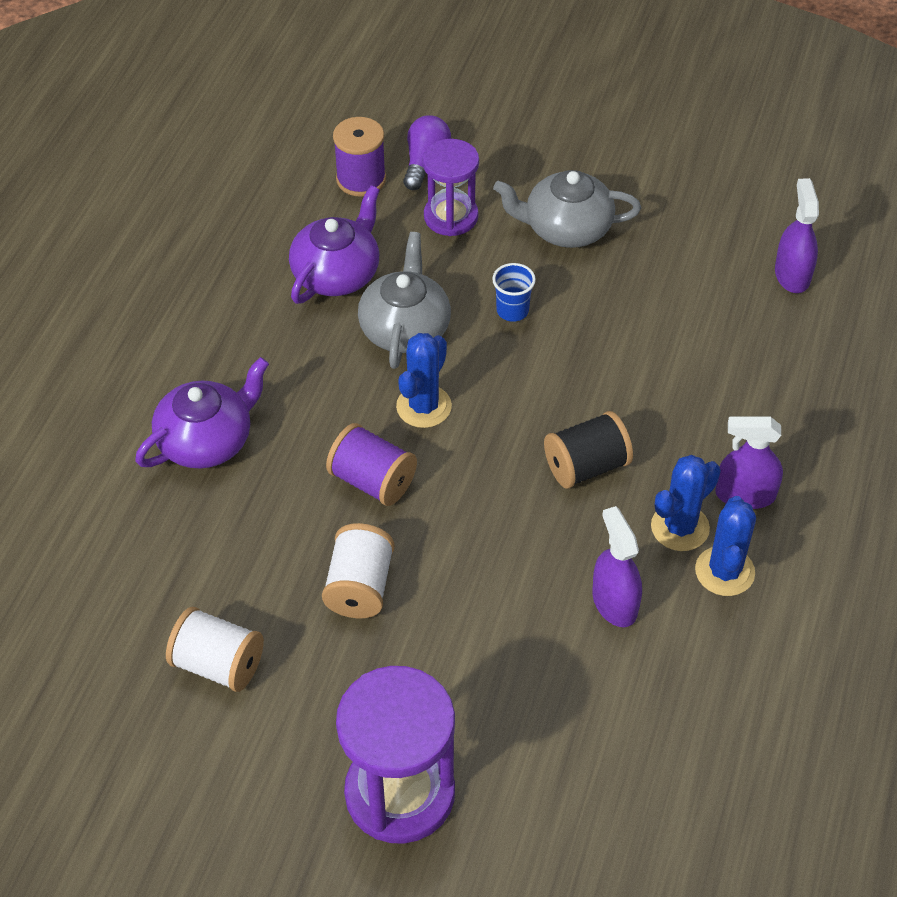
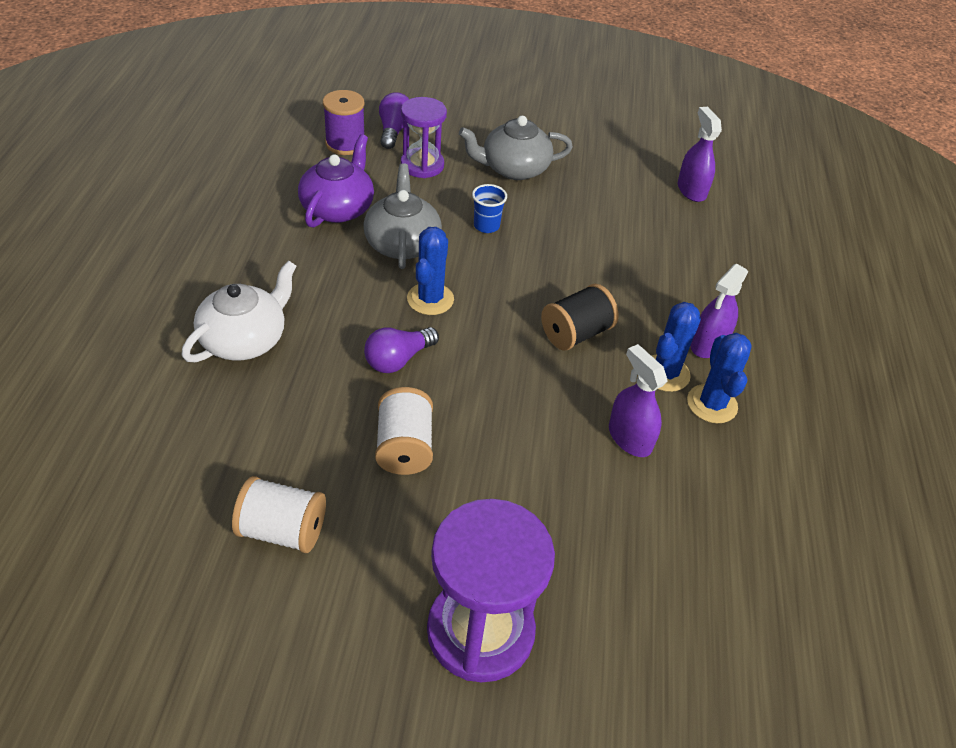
camera: 15 degrees left, 5 degrees down
purple teapot [135,357,269,469] -> white teapot [182,260,297,362]
purple spool [326,423,417,506] -> purple light bulb [364,327,439,373]
purple spray bottle [715,416,783,509] -> purple spray bottle turned 45 degrees counterclockwise [690,264,748,358]

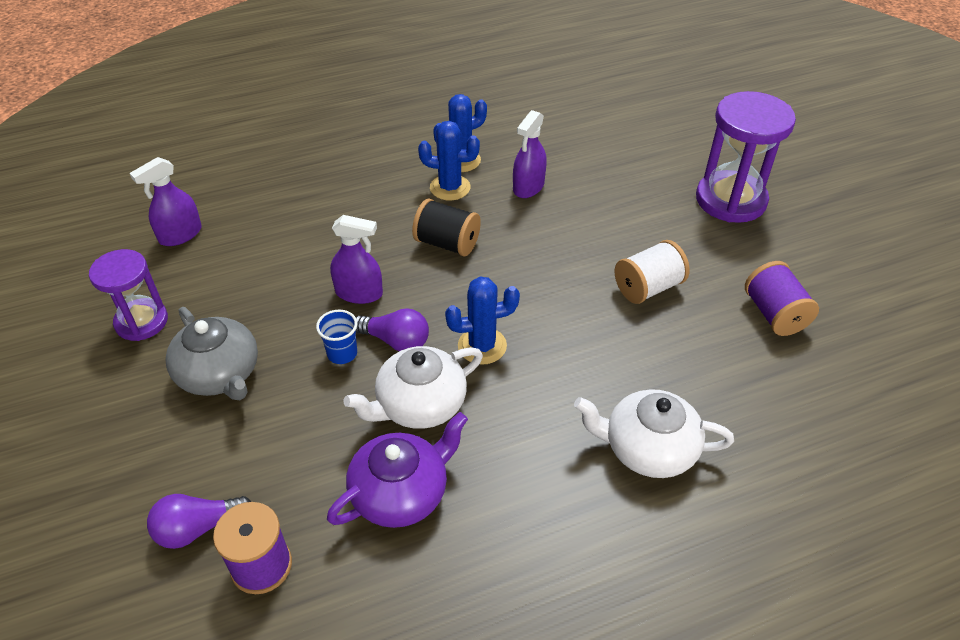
camera: 115 degrees left, 0 degrees up
white spool [232,476,326,553] -> purple spool [745,261,819,336]
purple teapot [298,134,374,228] -> purple teapot turned 150 degrees clockwise [327,412,468,528]
grey teapot [363,163,442,269] -> white teapot [343,346,483,429]
purple light bulb [364,327,439,373] -> purple light bulb moved to [356,308,429,351]
purple hourglass [401,97,447,178] -> purple hourglass moved to [89,249,168,341]
purple spray bottle [690,264,748,358] -> purple spray bottle moved to [330,215,383,304]

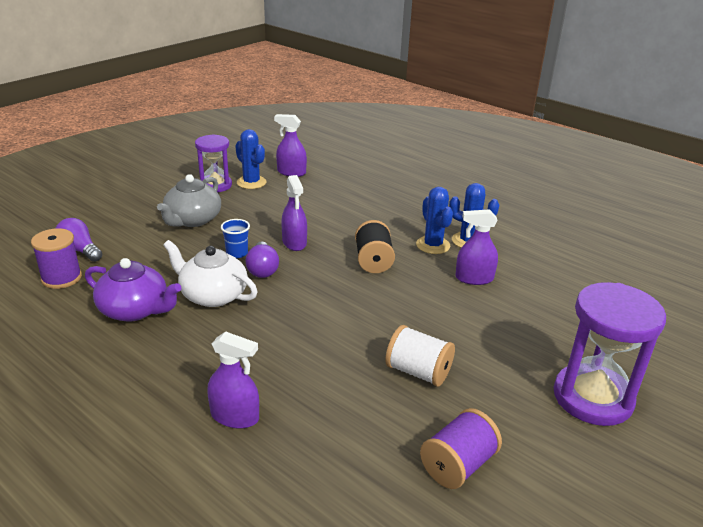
camera: 60 degrees right, 15 degrees down
blue cactus [445,277,520,365] -> blue cactus moved to [235,129,266,189]
white teapot [574,389,734,478] -> purple spray bottle [207,331,259,429]

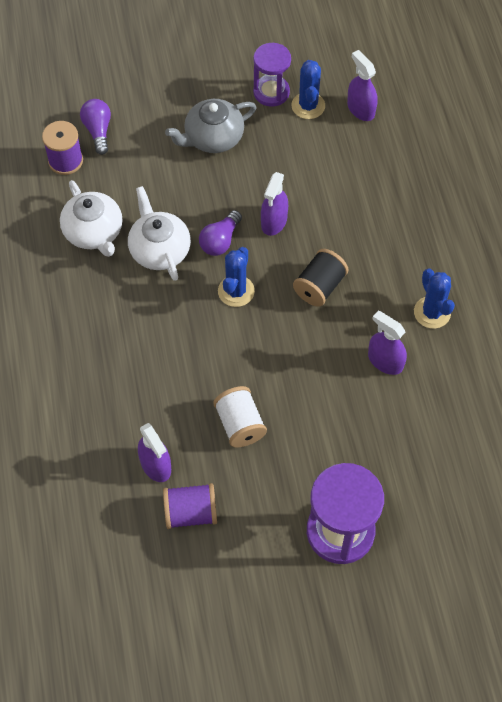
camera: 40 degrees right, 30 degrees up
purple teapot [85,258,181,322] -> white teapot [60,180,123,257]
purple spray bottle [207,331,259,429] -> purple spray bottle moved to [138,423,171,482]
blue cup [221,219,250,258] -> none
blue cactus [416,187,453,254] -> blue cactus moved to [218,247,255,307]

